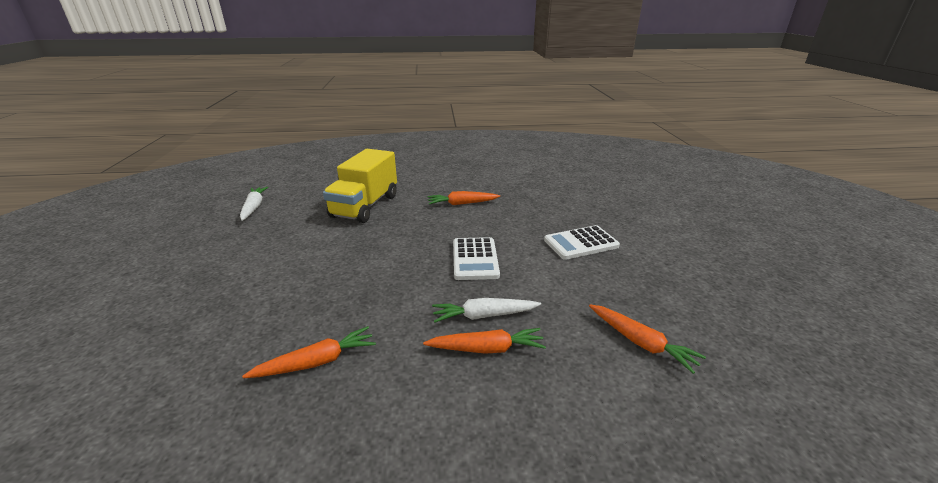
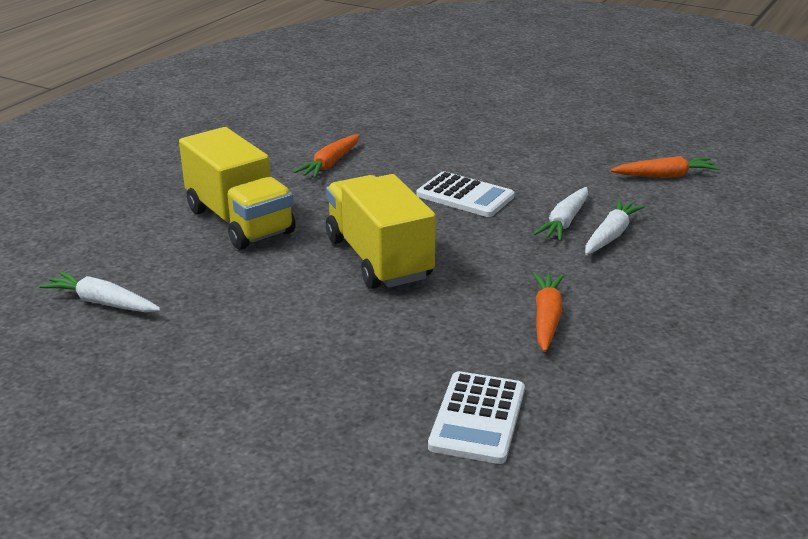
camera: 55 degrees left, 0 degrees up
orange carrot [423,328,546,354] -> white carrot [585,199,645,255]
white calculator [544,225,620,260] -> white calculator moved to [428,371,525,464]
none -> yellow truck [326,174,436,289]

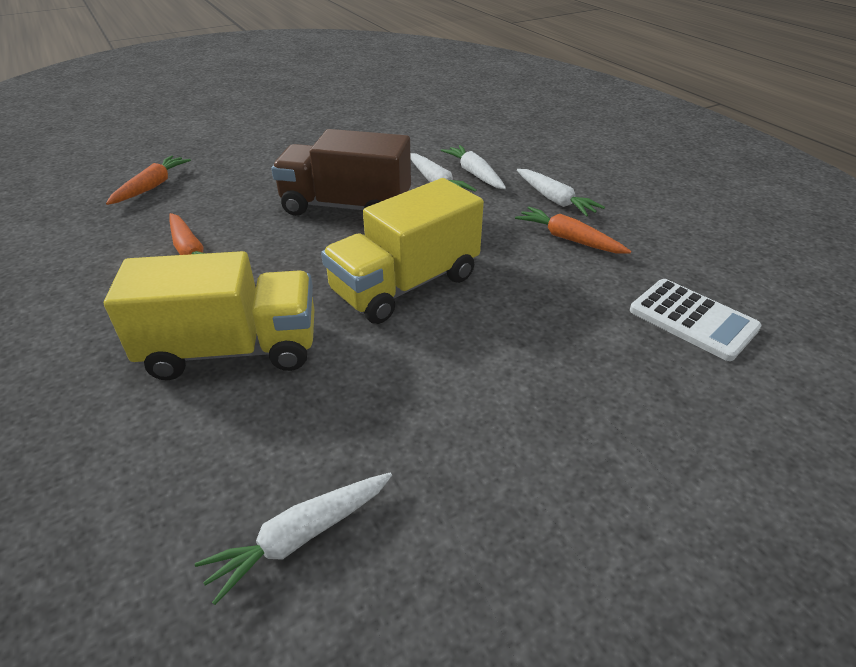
camera: 60 degrees left, 10 degrees up
yellow truck [326,174,436,289] -> yellow truck turned 45 degrees counterclockwise [321,178,484,324]
white calculator [416,171,514,217] -> brown truck [271,129,411,216]
orange carrot [610,156,720,178] -> orange carrot moved to [106,155,191,205]
none -> white carrot [517,169,605,217]

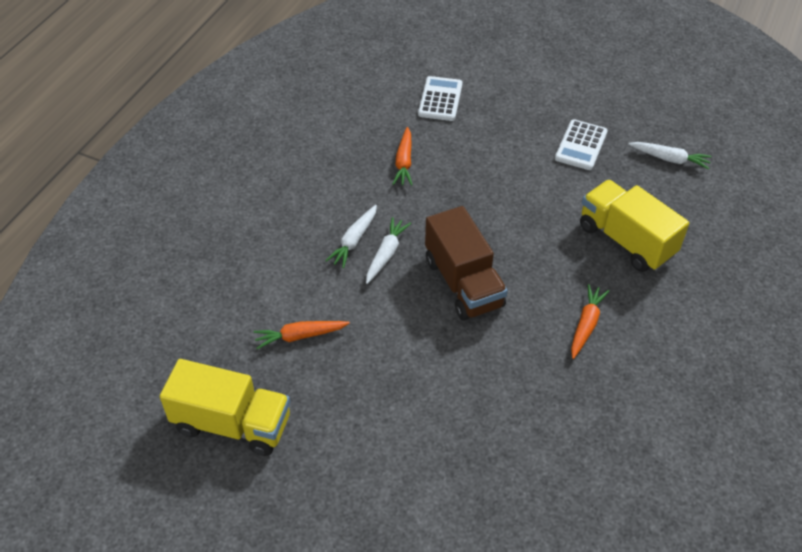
camera: 125 degrees left, 10 degrees up
orange carrot [106,155,191,205] -> orange carrot moved to [253,321,350,349]
yellow truck [321,178,484,324] -> yellow truck moved to [160,359,290,456]
white carrot [517,169,605,217] -> none
none -> white calculator [555,119,608,170]

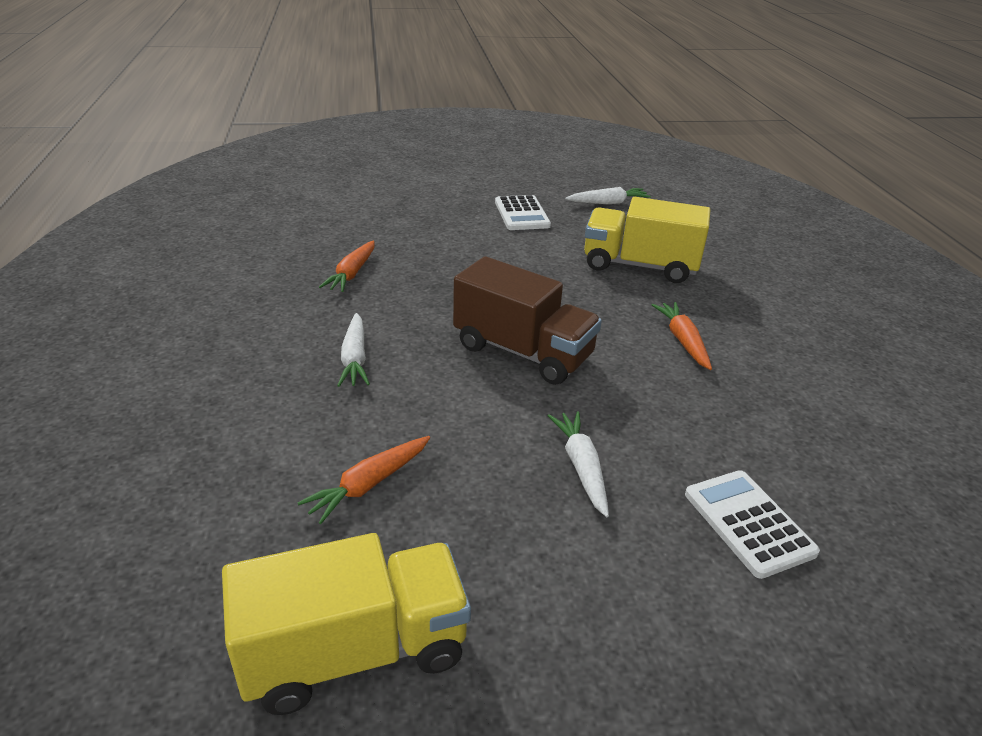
camera: 35 degrees left, 15 degrees down
white carrot [366,217,411,284] -> white carrot moved to [548,411,609,517]
orange carrot [393,127,412,186] -> orange carrot turned 45 degrees clockwise [319,240,374,292]
white calculator [418,76,463,121] -> white calculator moved to [685,470,820,579]

